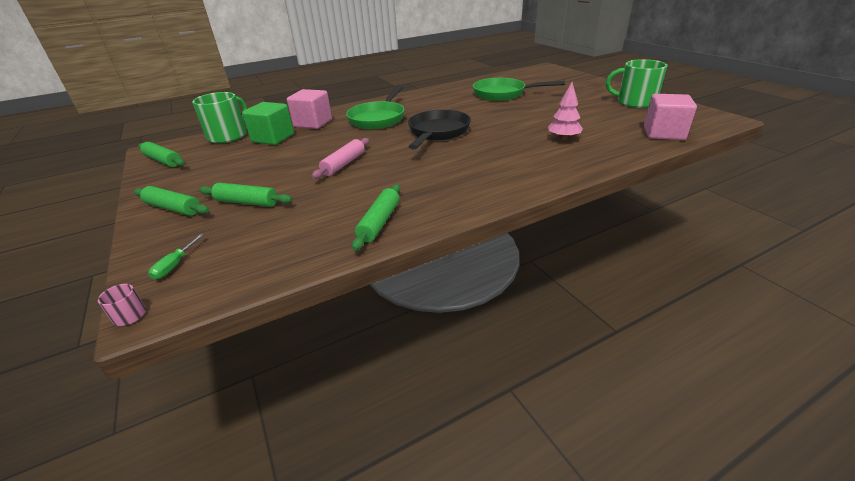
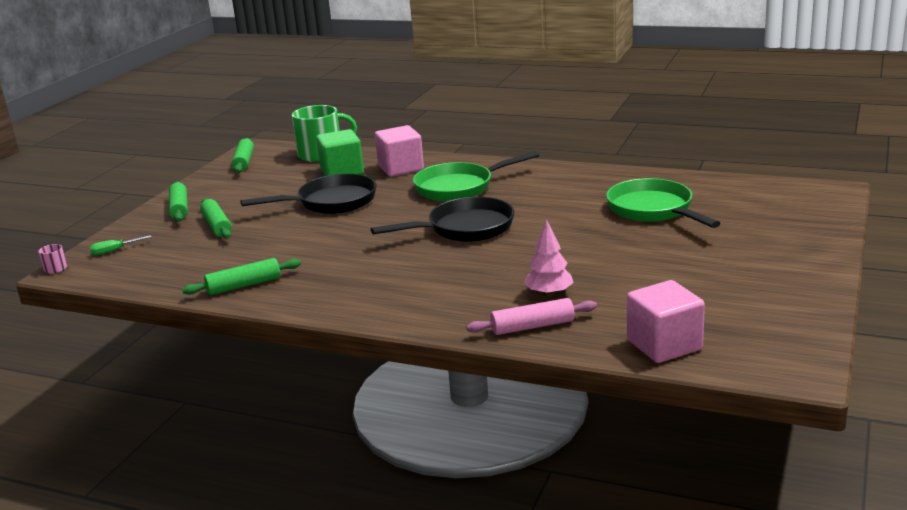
camera: 50 degrees right, 10 degrees down
pink rolling pin [312,138,369,179] -> pink rolling pin moved to [466,298,597,335]
green mug [606,59,668,108] -> none
none -> black pan [241,174,376,214]

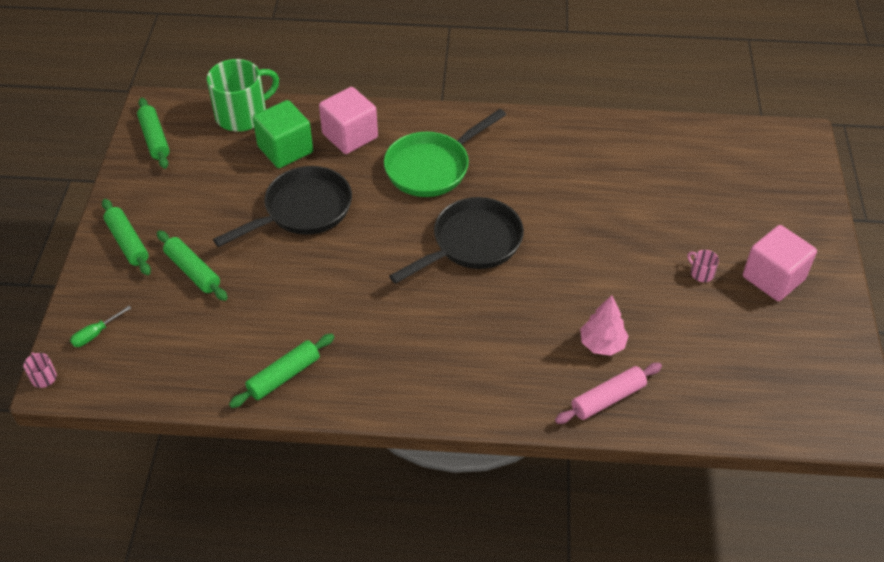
camera: 20 degrees left, 25 degrees up
green pan [606,178,721,228] -> none
pink cube [627,280,705,363] -> pink cube moved to [743,225,817,301]
none -> pink mug [687,250,719,282]

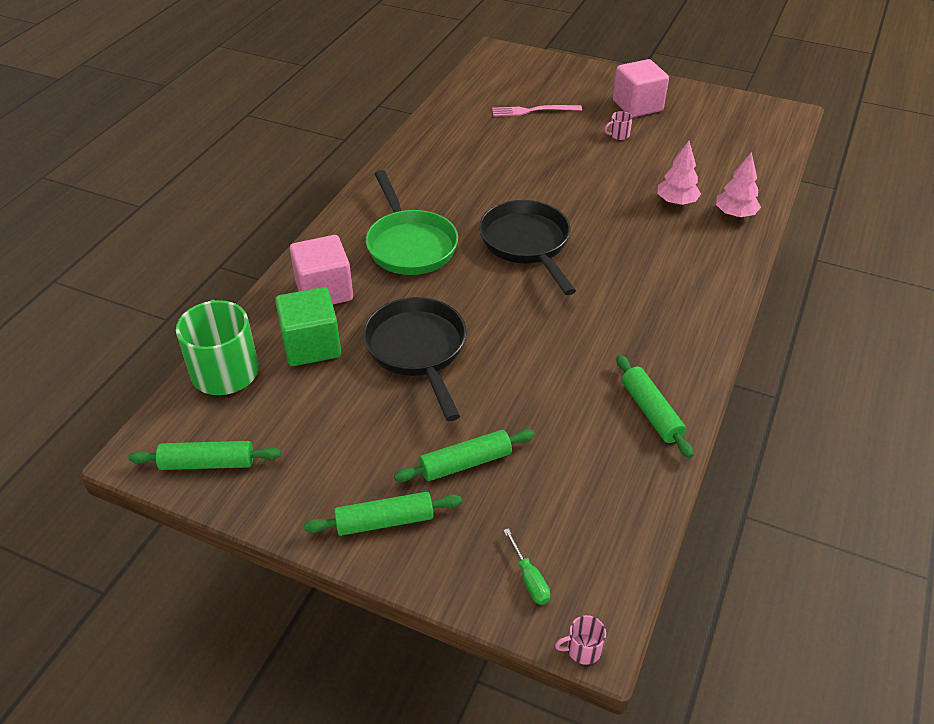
camera: 70 degrees left, 5 degrees down
pink rolling pin [555,363,662,424] -> pink tree [716,152,761,218]
none -> pink fork [492,105,582,117]

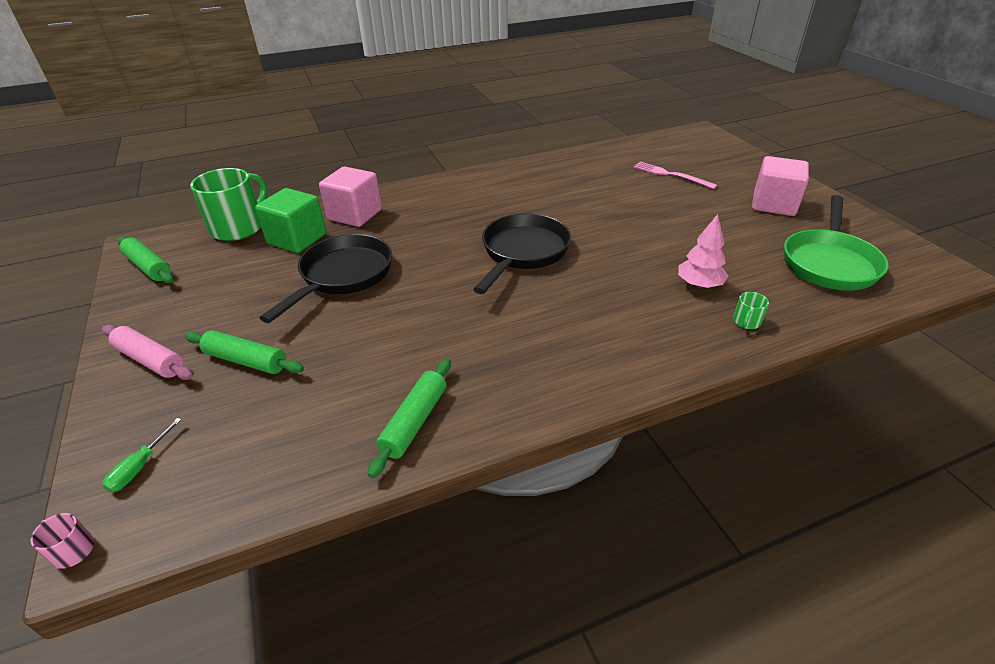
camera: 45 degrees right, 5 degrees down
green rolling pin [304,492,462,536] -> pink rolling pin [102,325,193,380]
green pan [366,170,458,275] -> green pan moved to [784,195,889,291]
pink mug [604,111,633,140] -> none
pink tree [716,152,761,218] -> green mug [733,292,769,329]

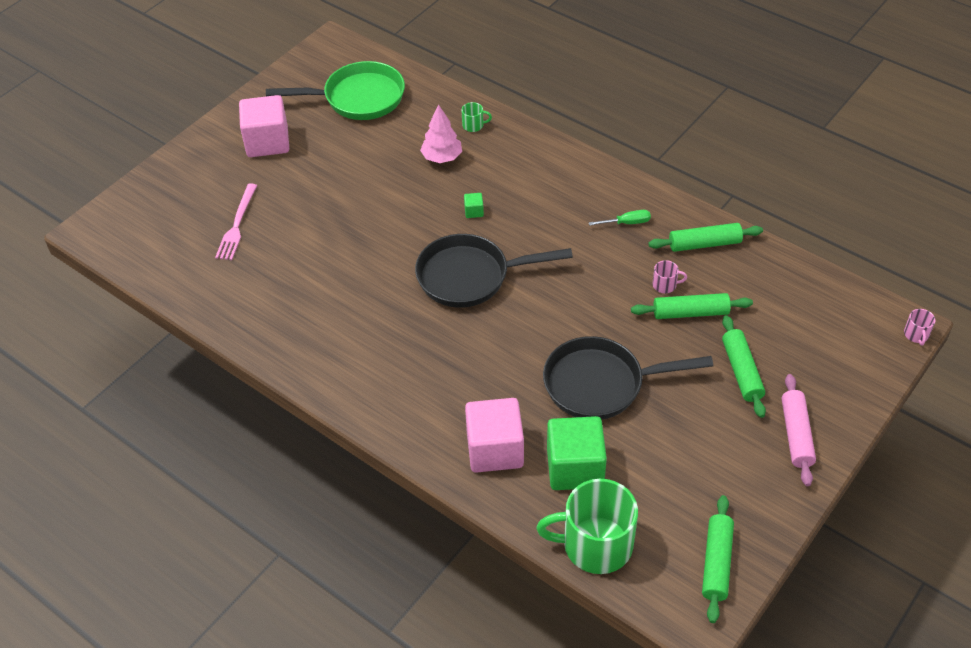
camera: 120 degrees left, 10 degrees up
green screwdriver [102,418,182,492] -> green screwdriver moved to [589,210,651,226]
none -> green cube [464,193,484,218]
none -> green rolling pin [631,293,753,319]
none -> pink mug [653,260,687,293]

